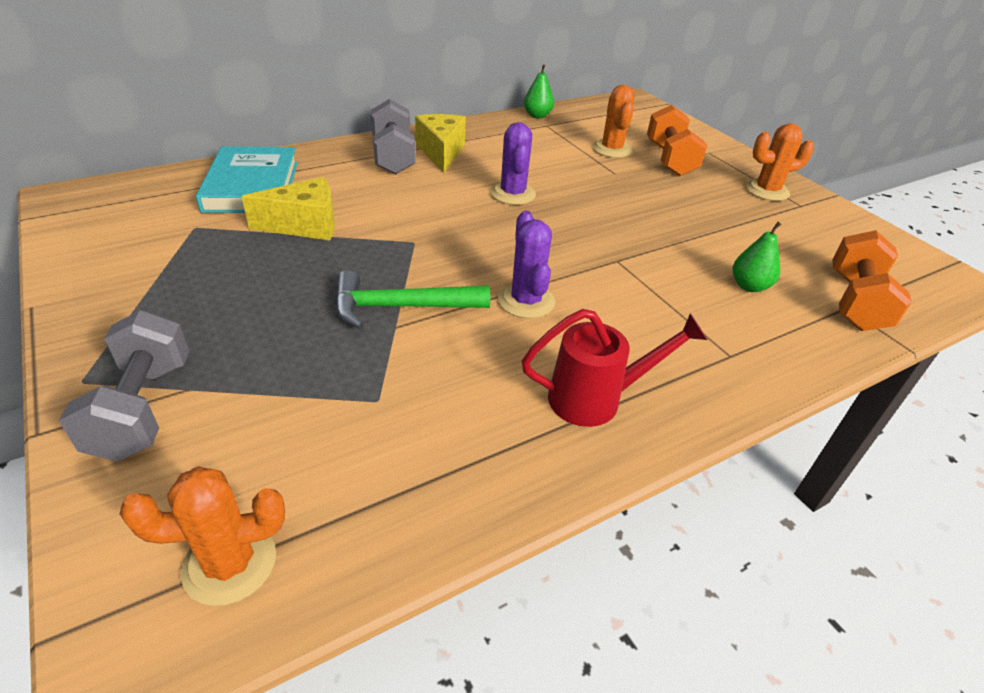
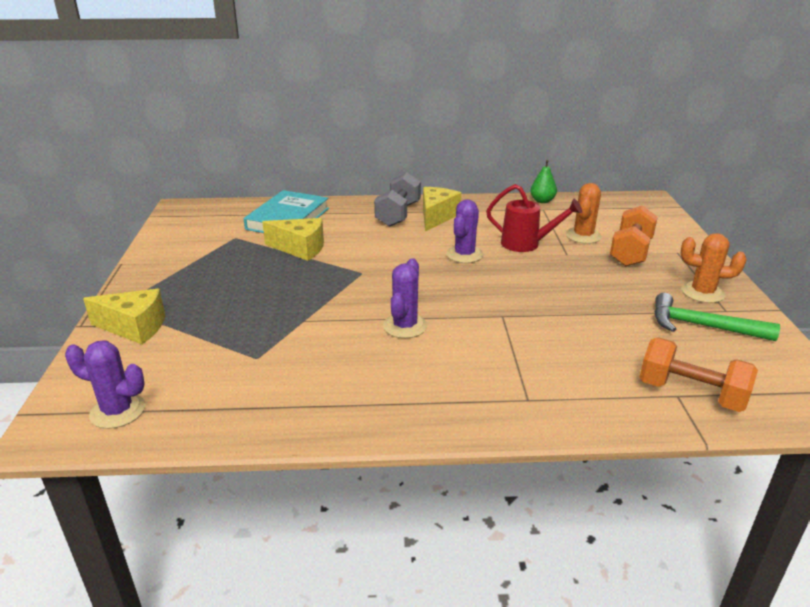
camera: 30 degrees right, 10 degrees down
grey dumbbell [59,310,189,462] -> yellow cheese [83,289,165,344]
orange cactus [120,466,285,606] -> purple cactus [65,341,145,429]
green hammer [335,270,490,329] -> green hammer moved to [654,293,780,341]
red watering can [522,309,707,427] -> red watering can moved to [486,184,582,252]
green pear [733,222,781,292] -> none
orange dumbbell [832,230,912,331] -> orange dumbbell turned 75 degrees clockwise [640,337,758,412]

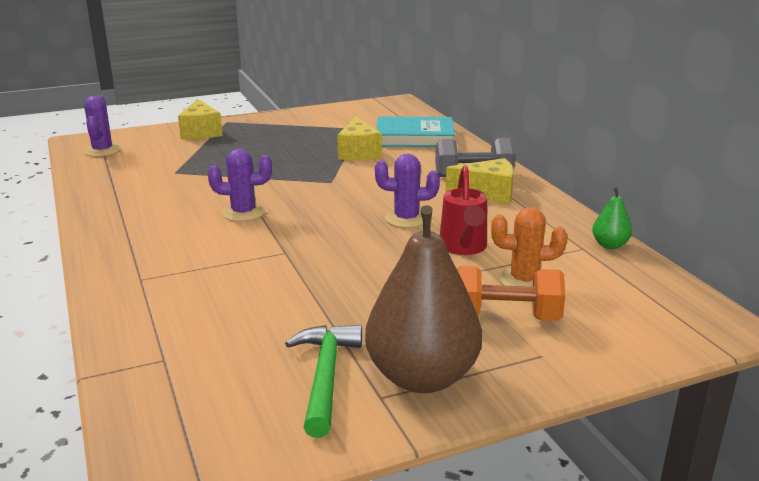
camera: 70 degrees right, 5 degrees down
orange dumbbell [640,337,758,412] -> none
orange cactus [681,233,747,303] -> brown pear [365,205,482,393]

